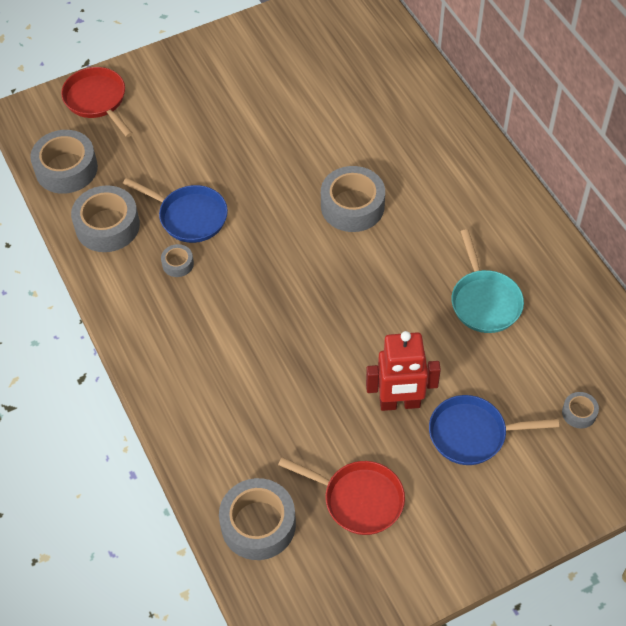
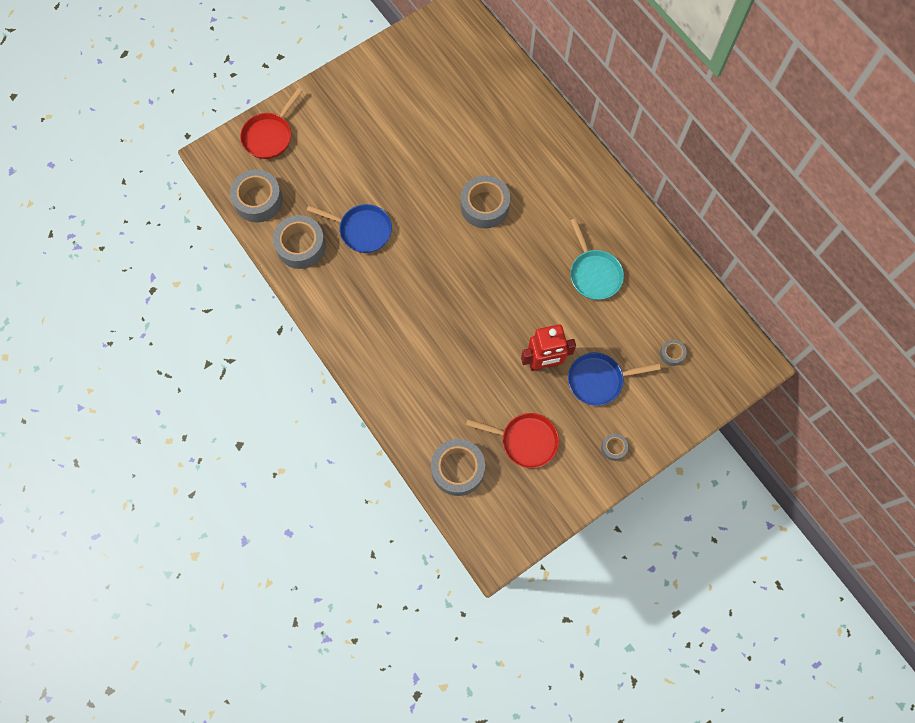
camera: 10 degrees left, 15 degrees up
red pan [61,67,133,137] -> red pan turned 105 degrees counterclockwise [240,88,302,159]
grey tape [161,244,194,277] -> grey tape moved to [601,434,628,461]

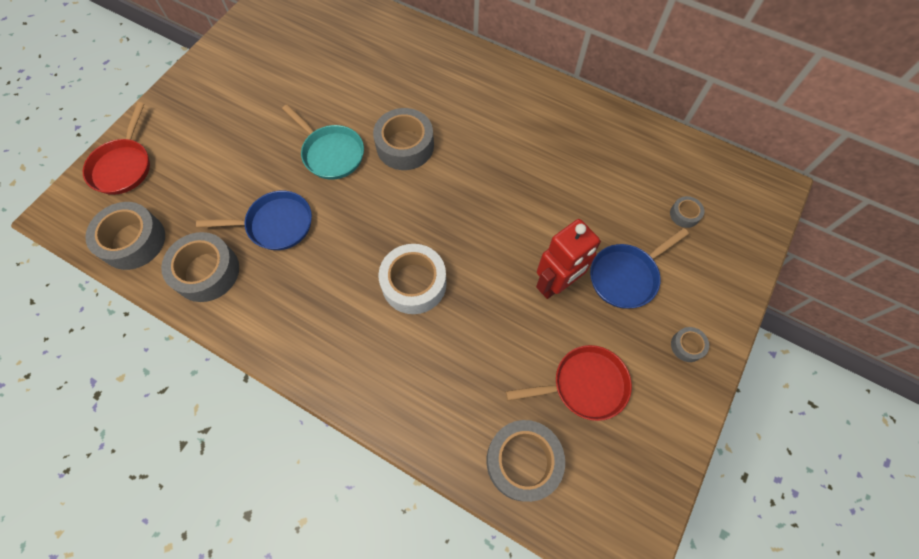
camera: 25 degrees left, 5 degrees down
turquoise pan [570,218,624,300] -> turquoise pan moved to [282,104,364,179]
none -> white tape [378,244,447,314]

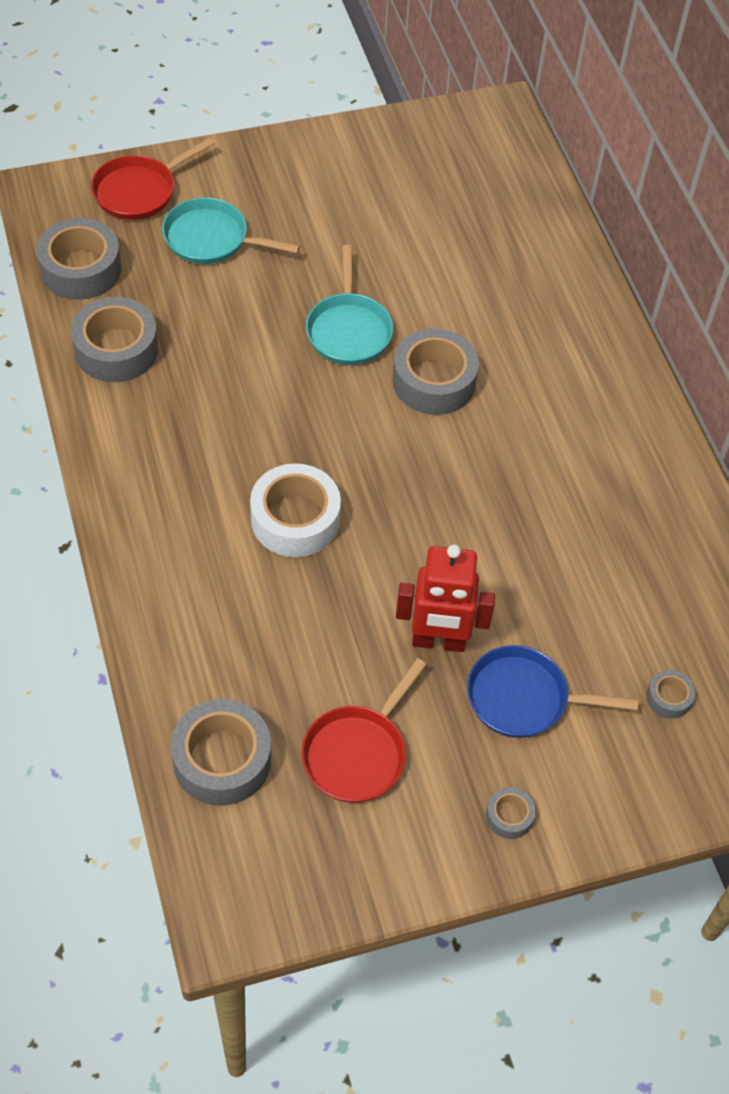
camera: 40 degrees right, 10 degrees down
blue pan [196,191,312,250] -> none
red pan [506,345,632,421] -> red pan turned 90 degrees clockwise [302,658,427,803]
none -> turquoise pan [162,197,300,264]

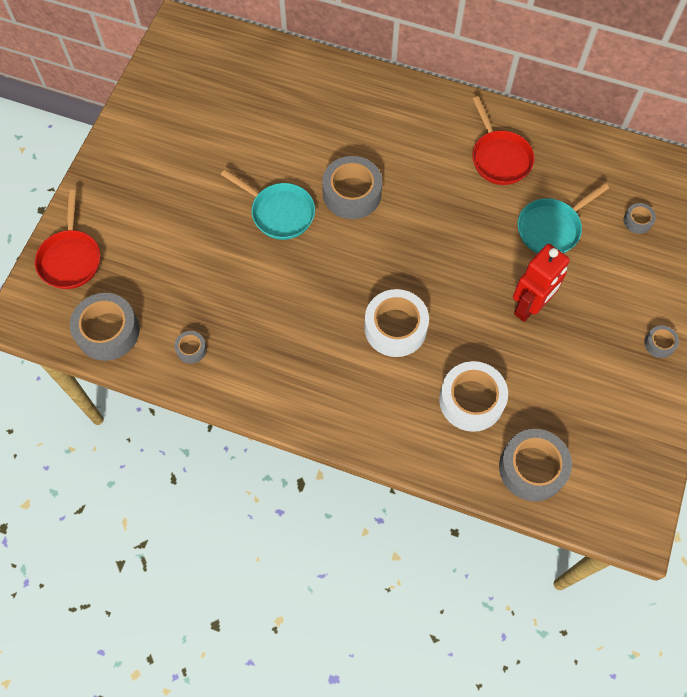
camera: 50 degrees left, 10 degrees up
grey tape [71,297,158,382] -> grey tape [174,331,207,364], size x0.48
turquoise pan [162,197,300,264] -> turquoise pan moved to [518,183,609,253]
red pan [302,658,427,803] -> red pan moved to [472,96,534,185]
blue pan [467,645,638,738] -> none
none -> white tape [439,361,508,432]

